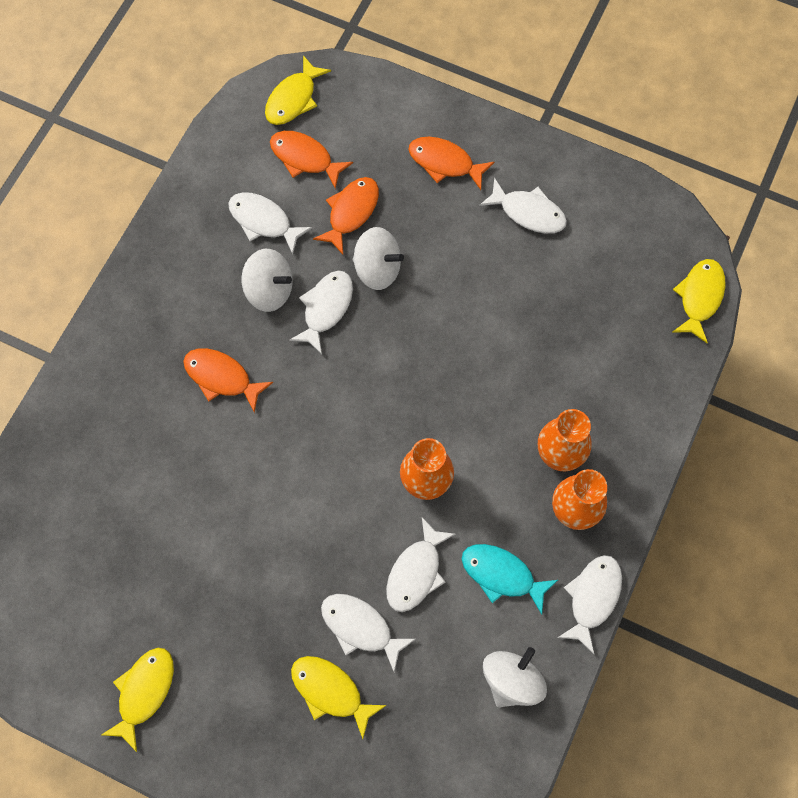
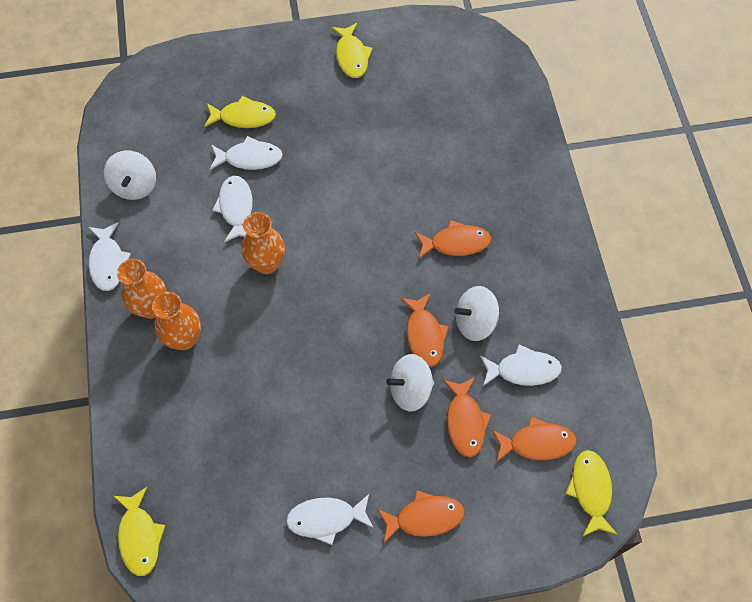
camera: 145 degrees right, 5 degrees down
white fish [289,271,353,354] -> orange fish [401,293,449,367]
turquoise fish [462,544,558,615] -> none

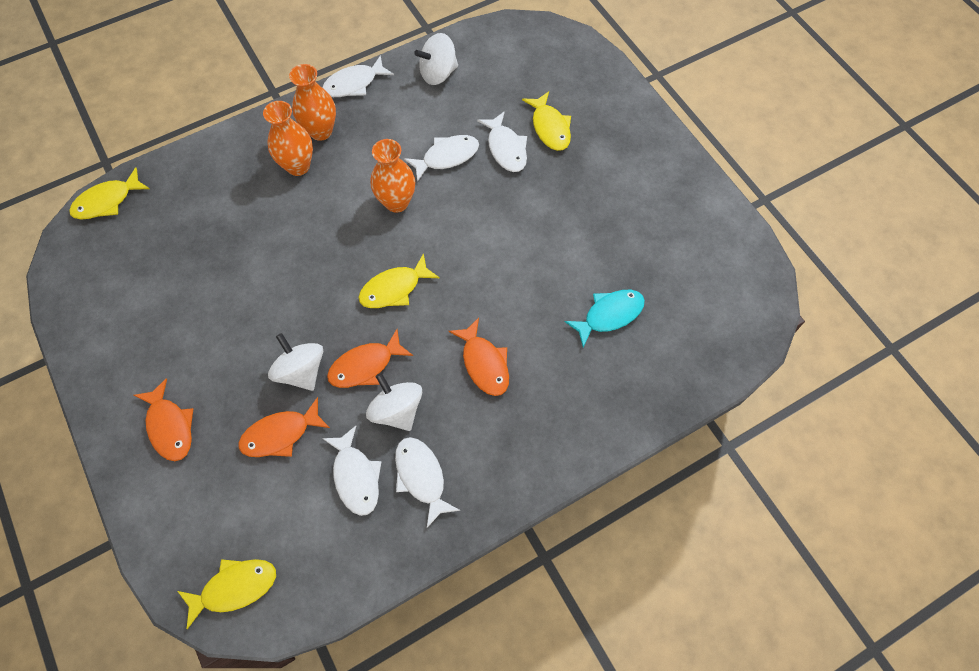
camera: 70 degrees right, 0 degrees up
white fish [286,494,374,545] -> white fish moved to [395,437,460,528]
yellow fish [331,23,373,78] -> yellow fish moved to [358,253,440,308]
orange fish [492,416,577,462] -> none
none -> turquoise fish [564,290,645,347]

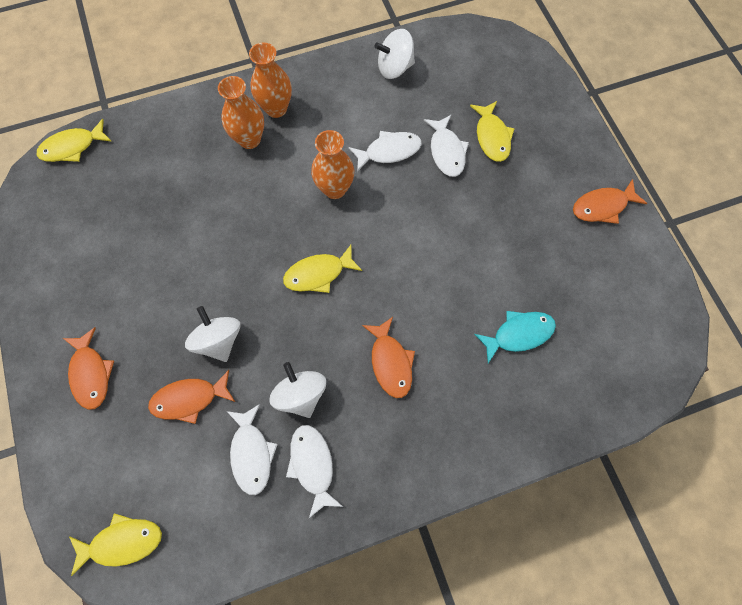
camera: 10 degrees right, 5 degrees up
white fish [322,55,394,97] -> none
orange fish [327,329,413,388] -> orange fish moved to [573,179,647,224]

